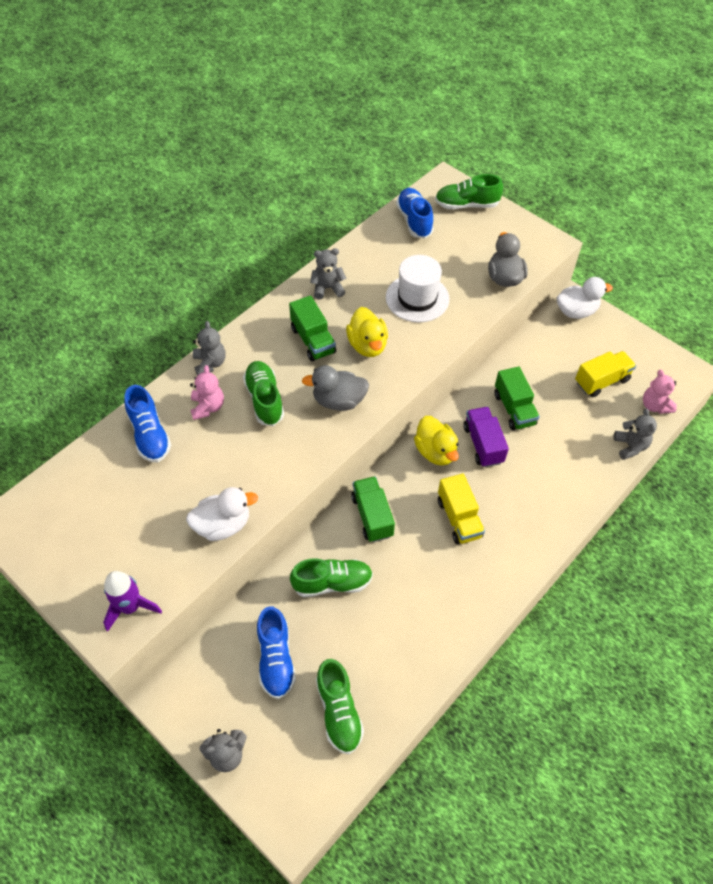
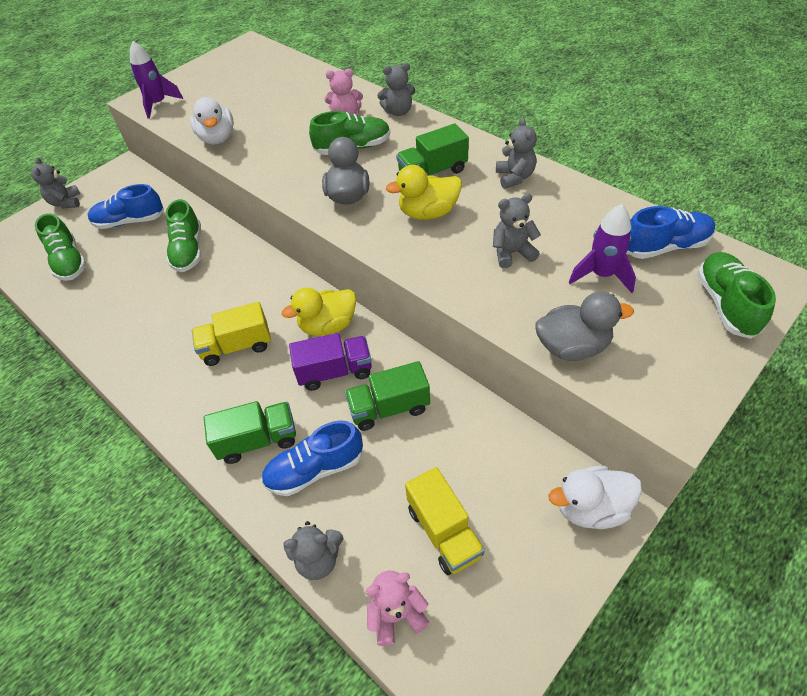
camera: 95 degrees right, 5 degrees down
blue shoe [124,385,171,462] -> blue shoe moved to [261,420,363,496]
green shoe [316,659,364,754] -> green shoe turned 105 degrees counterclockwise [35,213,87,281]
green truck [351,476,395,542] -> green truck moved to [204,401,296,464]
white hat [386,255,449,322] -> grey teddy bear [493,193,541,268]
white duck [557,277,613,319] -> white duck turned 90 degrees clockwise [549,466,642,529]
none -> purple rocket [569,204,636,293]

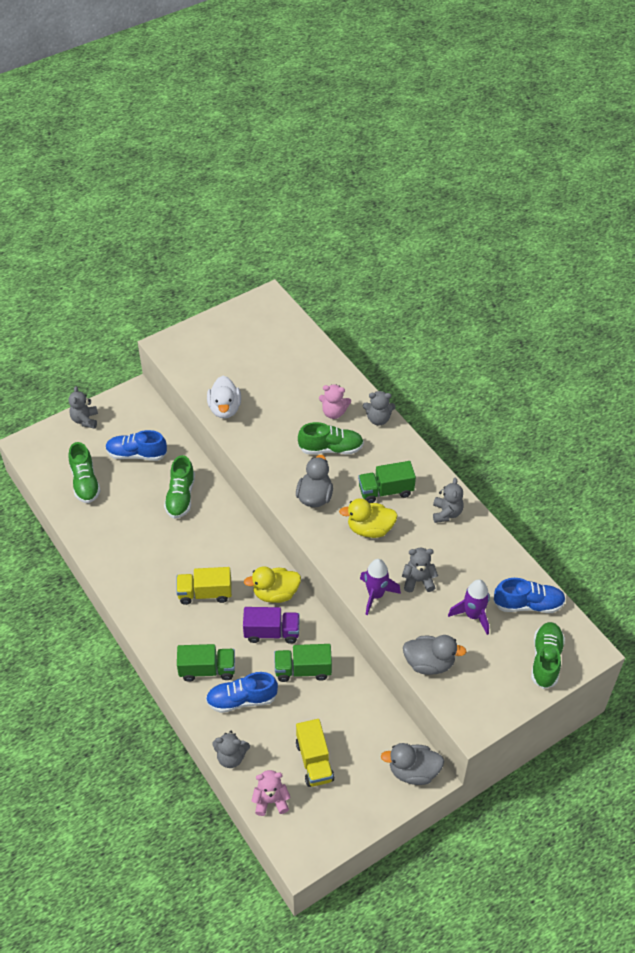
camera: 10 degrees right, 0 degrees up
purple rocket [130,41,183,119] -> purple rocket moved to [360,559,401,615]
white duck [549,466,642,529] -> grey duck [381,743,444,785]

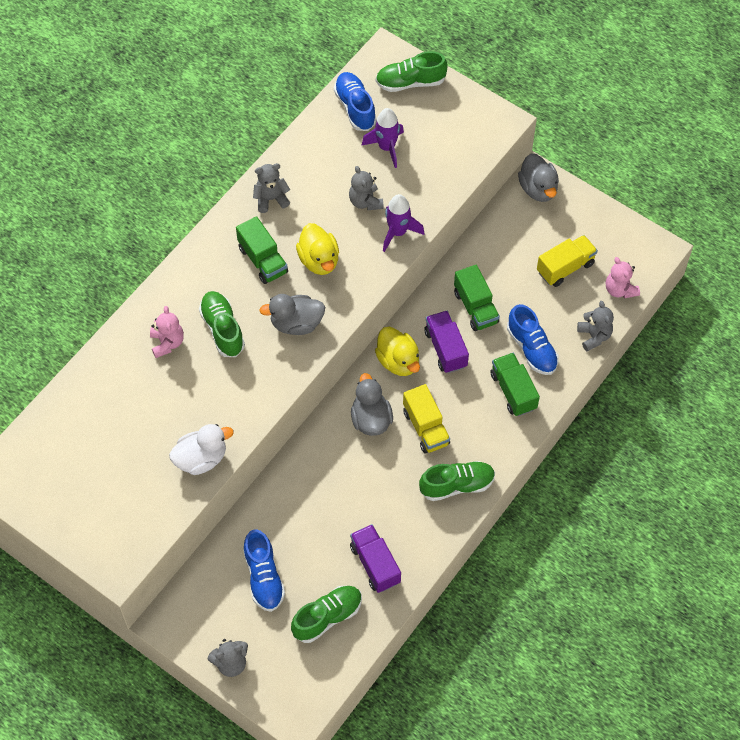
camera: 110 degrees left, 10 degrees up
green shoe [164,455,195,519] -> green shoe moved to [419,461,495,501]
grey teddy bear [363,391,396,426] -> none
grey duck [403,635,467,675] -> grey duck moved to [351,373,393,436]
none -> purple truck [350,524,401,593]

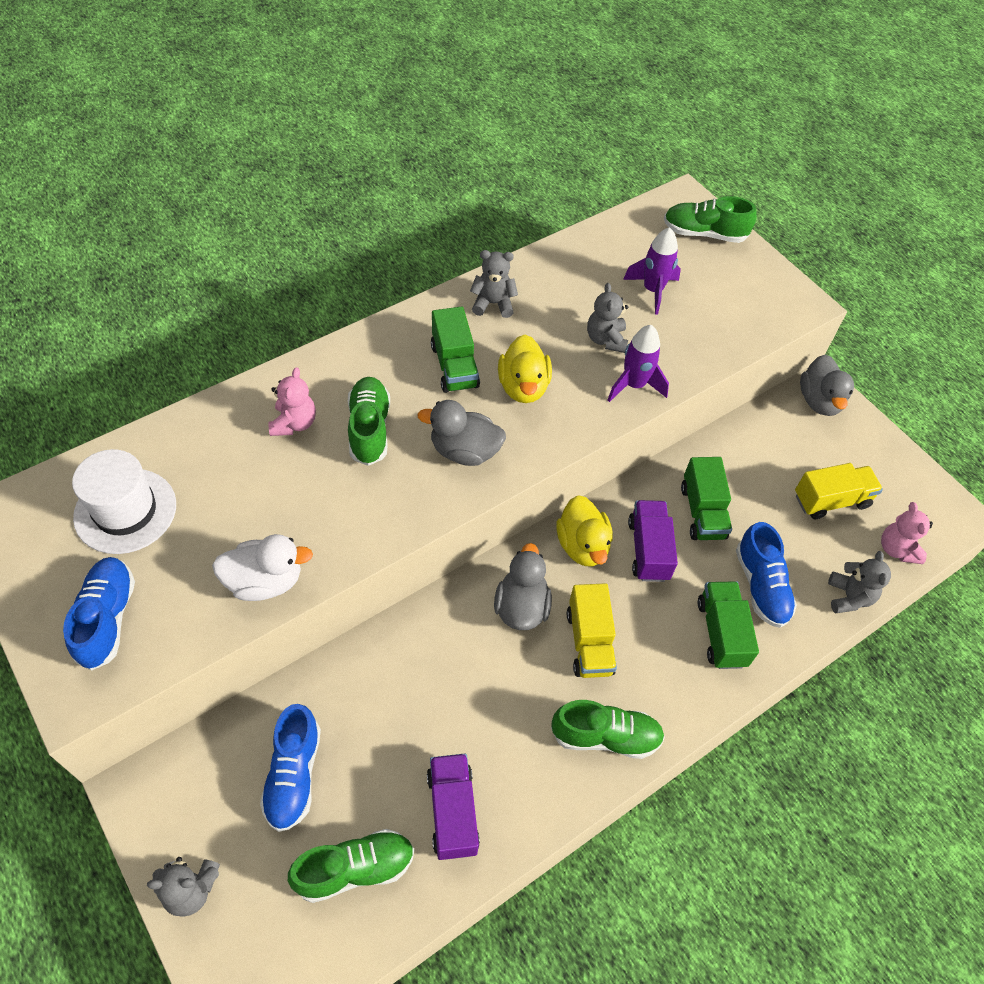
camera: 15 degrees right, 5 degrees down
blue shoe [334,72,377,131] -> blue shoe moved to [63,557,135,671]
none -> white hat [72,449,176,554]

